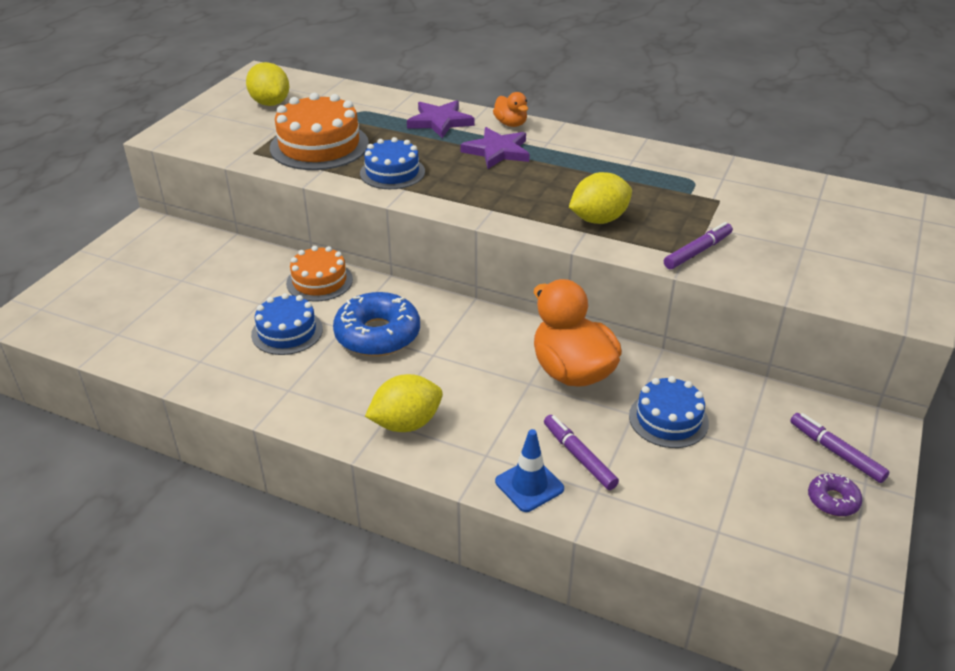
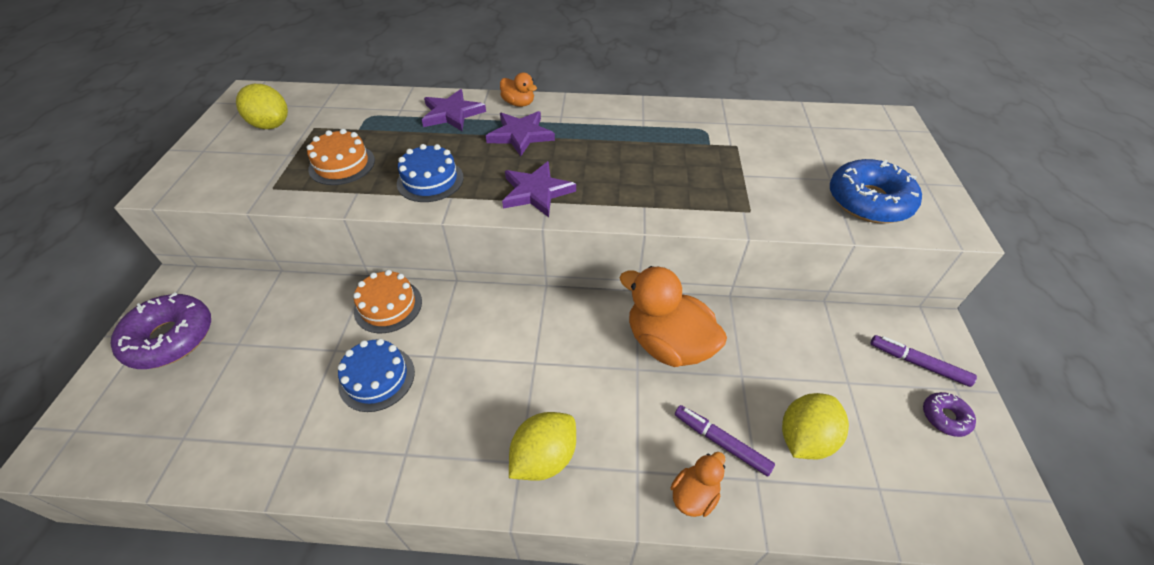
camera: 20 degrees left, 10 degrees up
orange cake [270,93,369,170] -> orange cake [307,129,375,185], size x0.63
blue donut [333,292,420,356] -> blue donut moved to [830,159,922,223]
blue traffic cone [495,429,564,512] -> orange duck [671,452,725,517]
yellow lemon [569,172,632,224] -> yellow lemon moved to [782,393,849,459]
blue cake [629,376,709,448] -> none
purple marker [664,222,733,269] -> none
none -> purple donut [110,292,211,369]
none -> purple star [502,161,576,217]

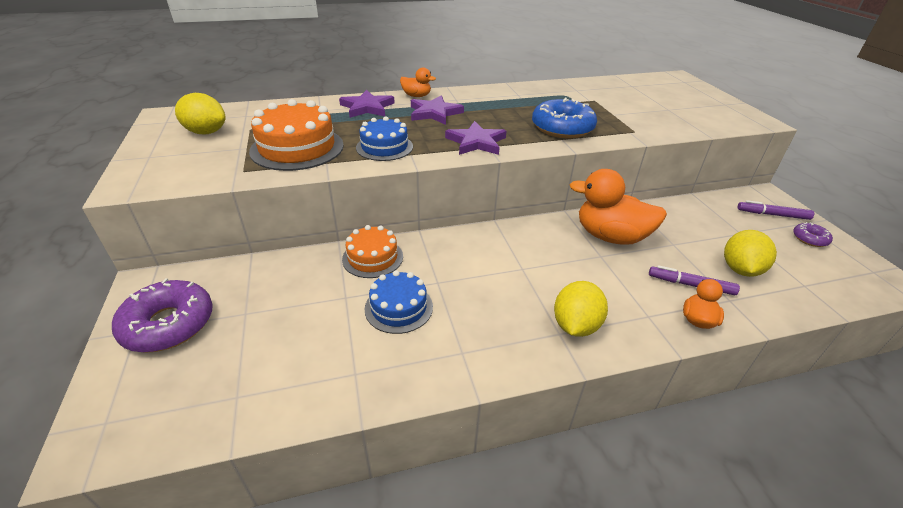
camera: 20 degrees left, 10 degrees down
orange cake [307,129,375,185] -> orange cake [249,99,344,171], size x1.58
blue donut [830,159,922,223] -> blue donut moved to [532,98,597,138]

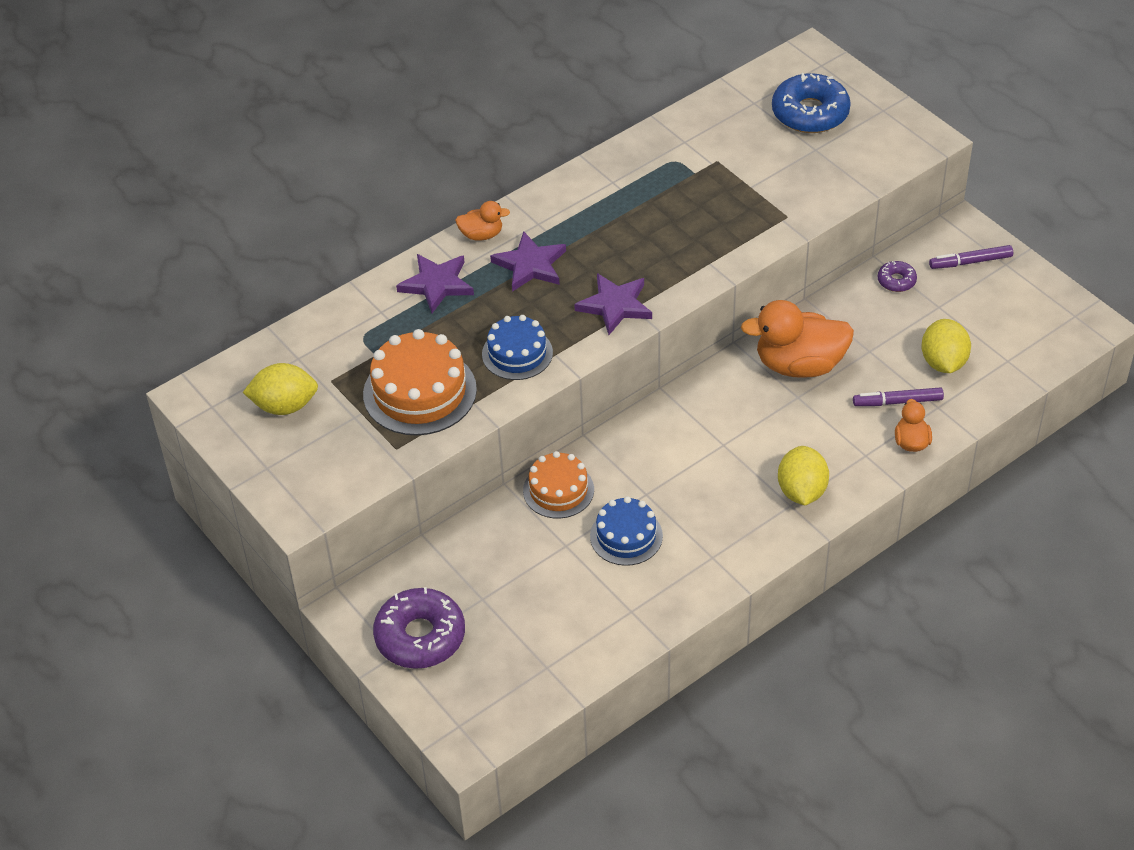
camera: 20 degrees left, 10 degrees up
blue donut [532,98,597,138] -> blue donut moved to [772,73,851,133]
purple donut [793,222,833,247] -> purple donut moved to [878,261,917,292]

